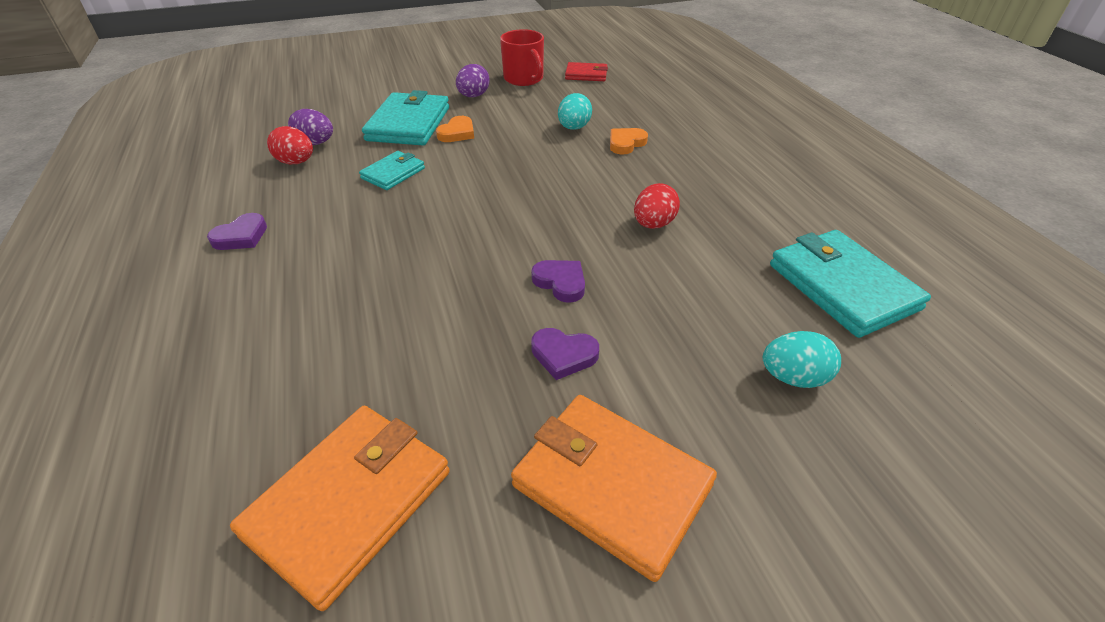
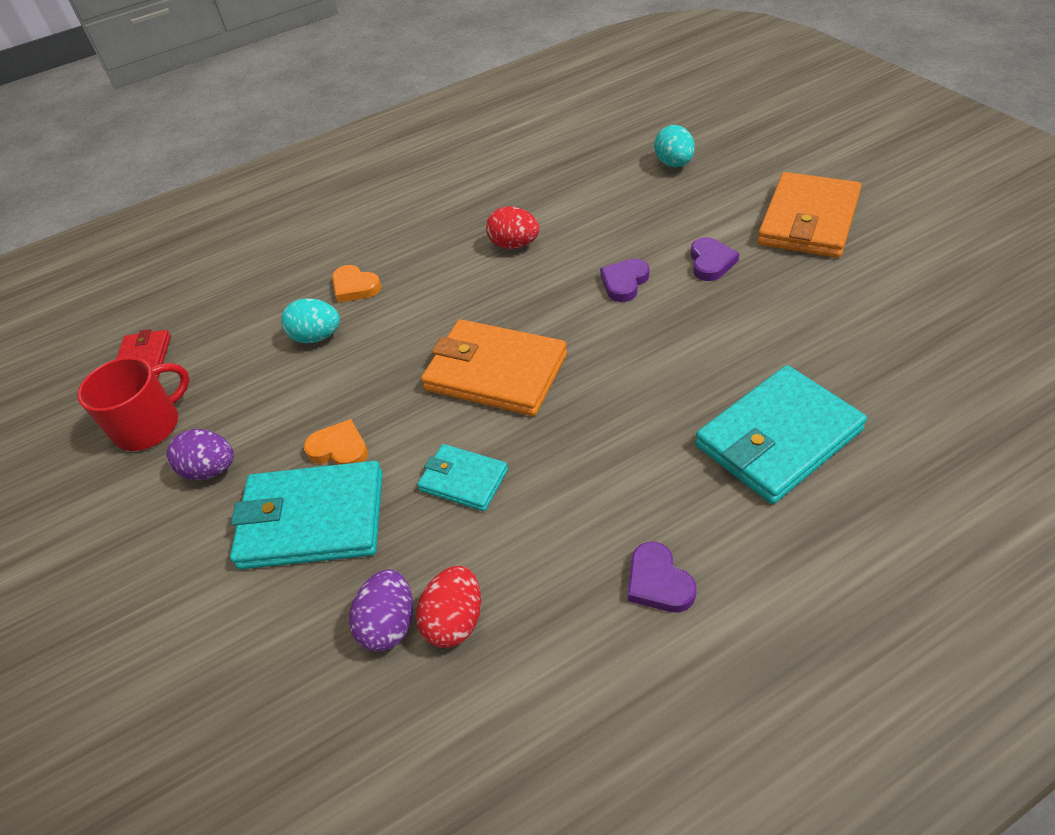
camera: 95 degrees left, 5 degrees up
purple heart [207,213,267,250] -> purple heart turned 150 degrees counterclockwise [628,542,696,612]
orange wallet [230,406,450,611] -> orange wallet moved to [421,319,567,416]
turquoise wallet [770,230,931,338] -> turquoise wallet moved to [695,365,867,504]

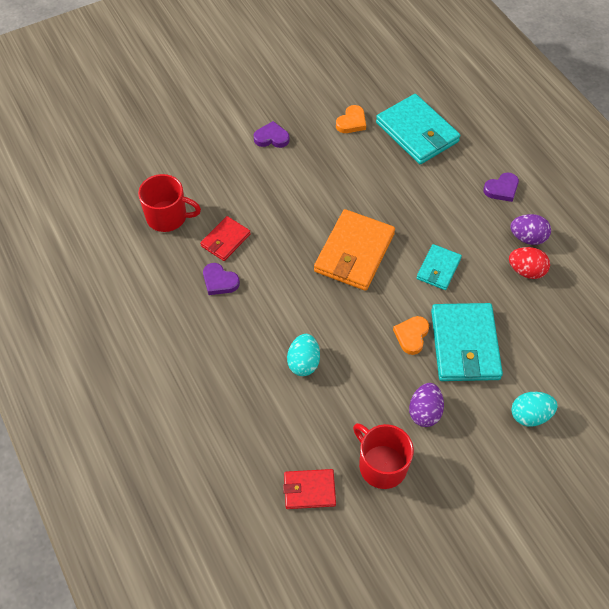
camera: 95 degrees left, 10 degrees up
orange heart [332,265,381,303] -> orange heart moved to [336,105,366,133]
purple egg [349,569,413,652] -> purple egg moved to [510,214,551,245]
red egg [486,206,539,249] -> red wallet [200,216,251,261]
purple heart [600,259,649,302] -> purple heart moved to [203,263,240,295]
turquoise egg [654,125,695,167] -> turquoise egg moved to [511,392,558,426]
orange wallet [757,172,862,258] -> none
none -> red mug [138,174,201,232]

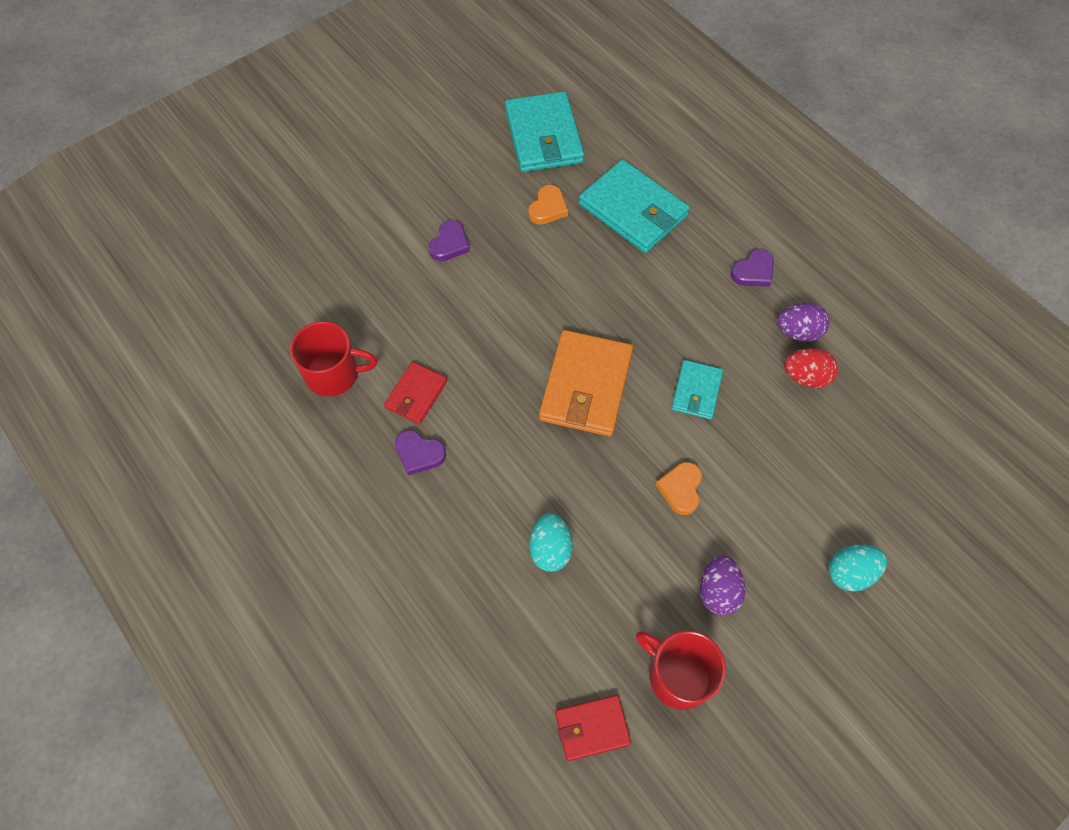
camera: 10 degrees left, 5 degrees up
purple heart [254,121,290,148] -> purple heart turned 120 degrees clockwise [429,220,470,261]
turquoise wallet [431,303,503,381] -> turquoise wallet moved to [505,91,584,172]

